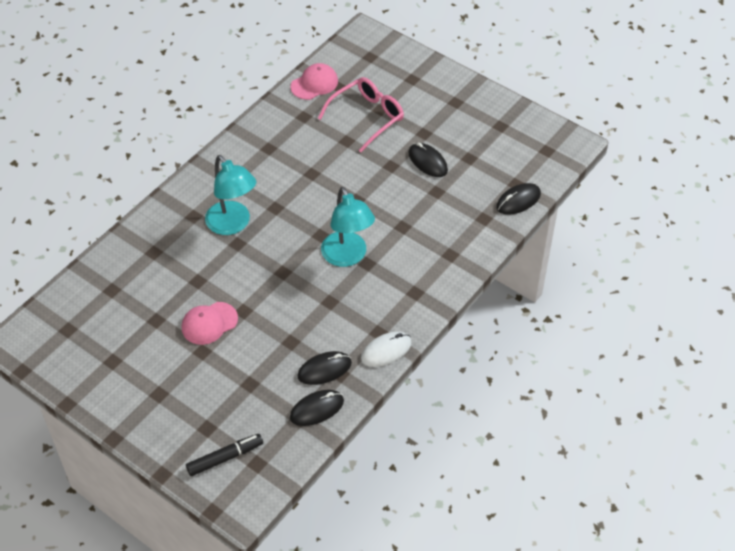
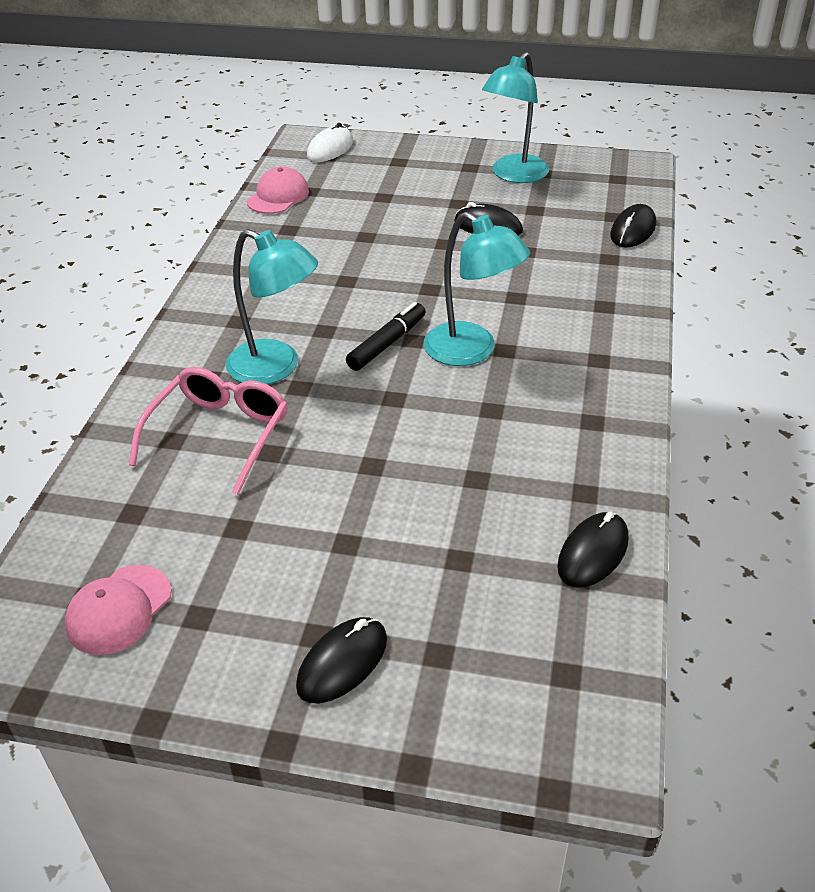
camera: 25 degrees left, 10 degrees down
pink cap [182,302,238,345] -> pink cap moved to [65,565,172,655]
black marker [186,434,263,476] -> black marker moved to [346,302,426,371]
black mouse [297,351,352,385] -> black mouse moved to [296,617,387,703]
pink glasses [318,77,404,153] -> pink glasses moved to [129,367,288,495]
white mouse [361,332,412,367] -> white mouse moved to [307,123,353,162]
none -> turquoise lamp [482,52,549,183]

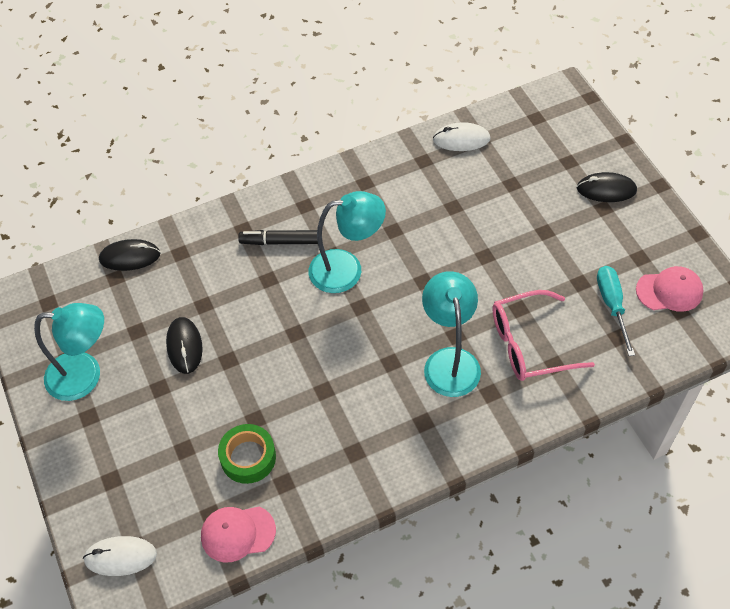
camera: 125 degrees left, 15 degrees up
black marker [346,302,426,371] -> black marker moved to [238,230,318,245]
turquoise lamp [424,212,530,366] -> turquoise lamp turned 75 degrees clockwise [308,191,386,293]
black mouse [557,511,629,588] -> white mouse [433,122,491,151]
none -> green tape [218,424,276,484]
none -> turquoise screwdriver [597,266,635,356]

